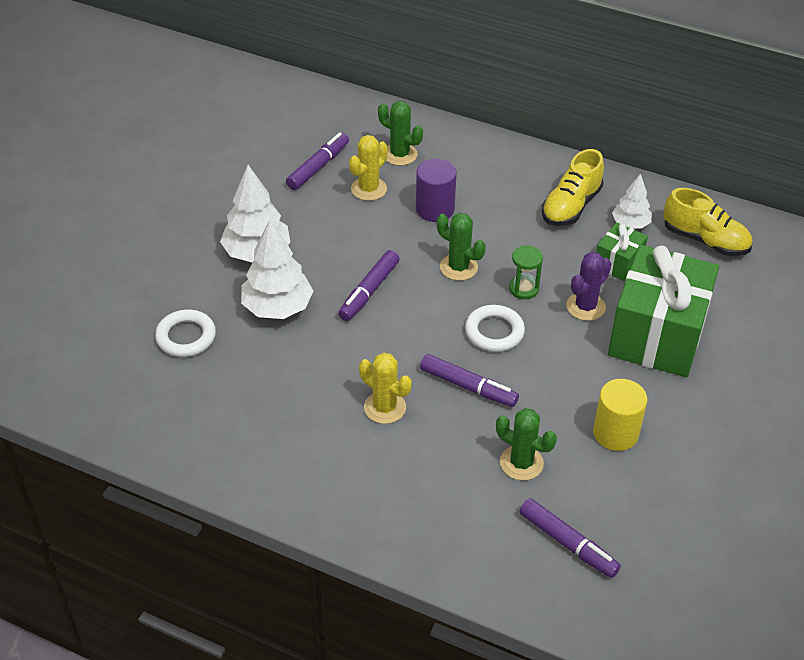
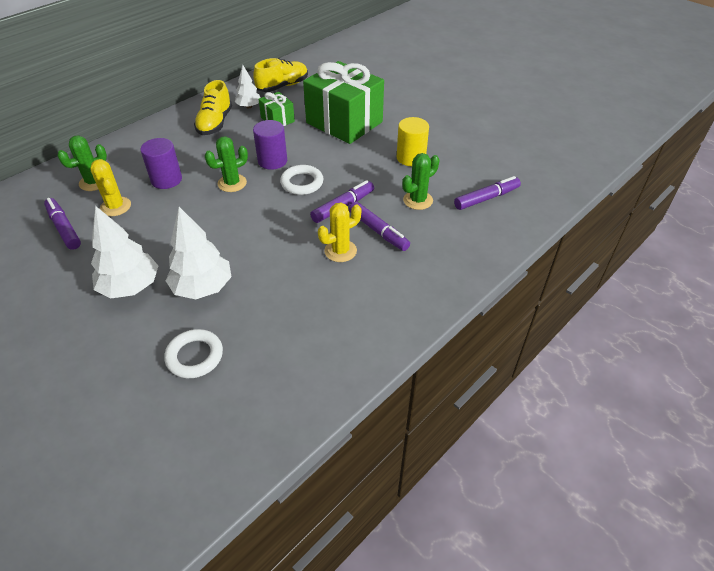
camera: 70 degrees left, 0 degrees up
purple marker [338,250,399,321] -> purple marker moved to [349,201,410,251]
green hourglass [509,245,543,299] -> purple cylinder [253,120,287,170]
yellow shoe [542,149,604,226] -> yellow shoe turned 45 degrees clockwise [194,80,232,135]
purple cactus [566,252,611,321] -> none

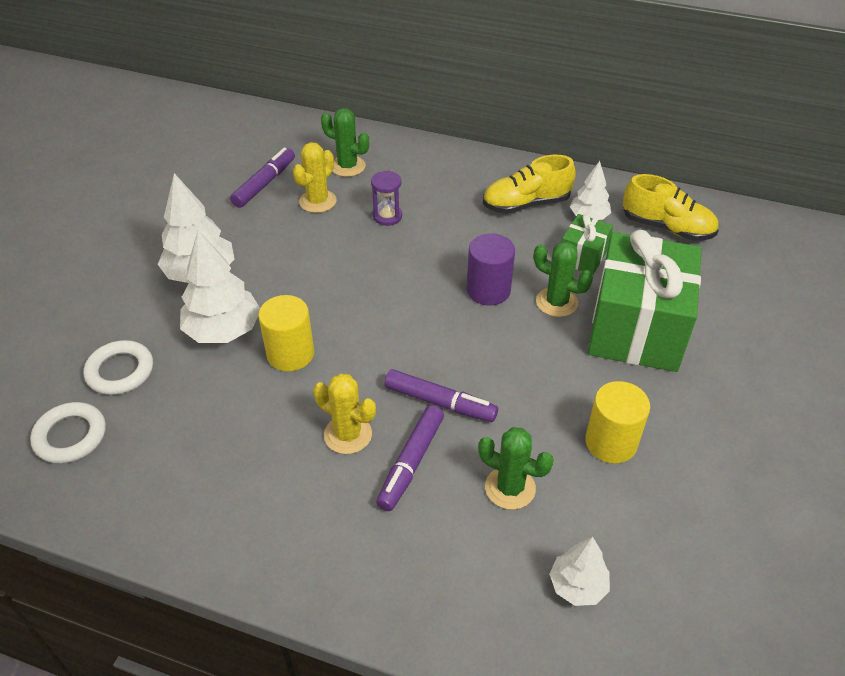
camera: 65 degrees right, 0 degrees up
purple cylinder [140,138,182,189] -> purple hourglass [371,171,402,226]
green cactus [205,136,248,192] -> green cactus moved to [534,241,593,317]
white ring [280,165,323,195] -> white ring moved to [30,402,106,464]
purple marker [454,176,521,210] -> white tree [549,537,610,606]
none -> yellow cylinder [258,295,314,371]

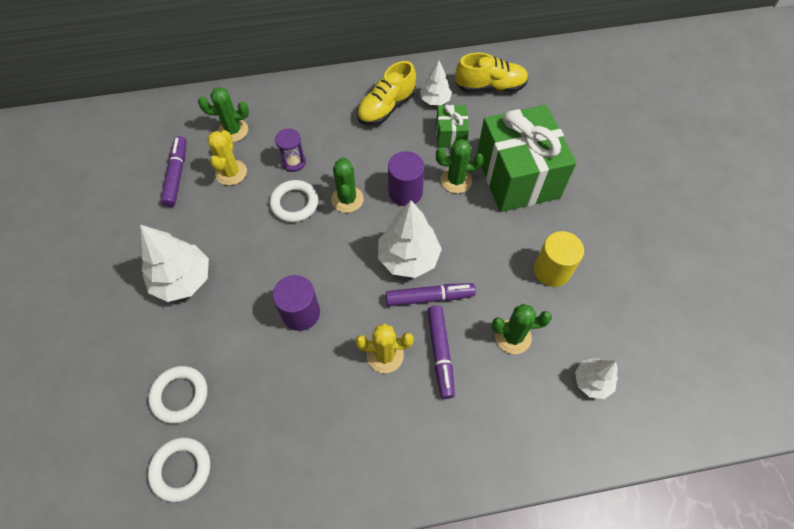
camera: 30 degrees left, 15 degrees up
white tree [180,230,260,343] -> white tree moved to [378,200,442,278]
yellow cylinder [258,295,314,371] -> purple cylinder [273,275,320,331]
none -> white ring [270,180,318,222]
none -> green cactus [331,157,364,213]

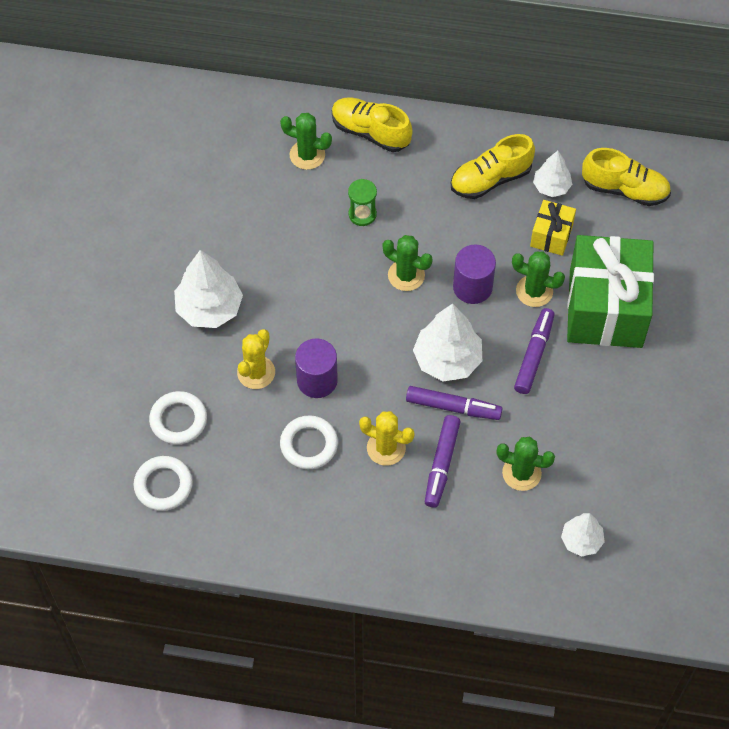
camera: 20 degrees right, 0 degrees up
purple marker [161,136,186,207] -> purple marker moved to [514,308,555,394]
yellow cactus [207,130,247,185] -> yellow cactus moved to [237,329,275,389]
white ring [270,180,318,222] -> white ring moved to [280,415,338,469]
purple hourglass [275,129,306,172] -> green hourglass [348,179,377,226]
green cactus [331,157,364,213] -> green cactus turned 75 degrees counterclockwise [383,235,433,291]
green gift [436,104,469,148] -> yellow gift [530,200,576,256]
yellow cylinder [534,231,584,287] -> none
none -> yellow shoe [332,97,413,152]

